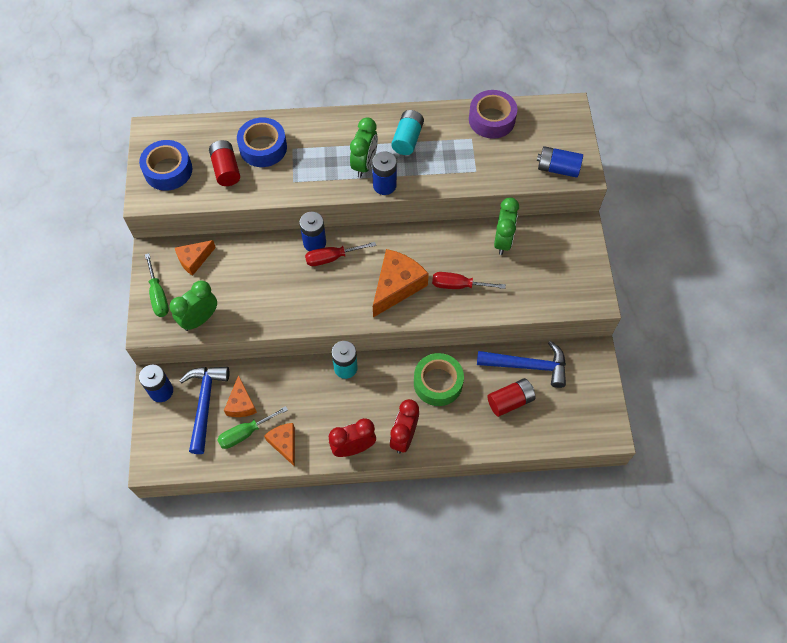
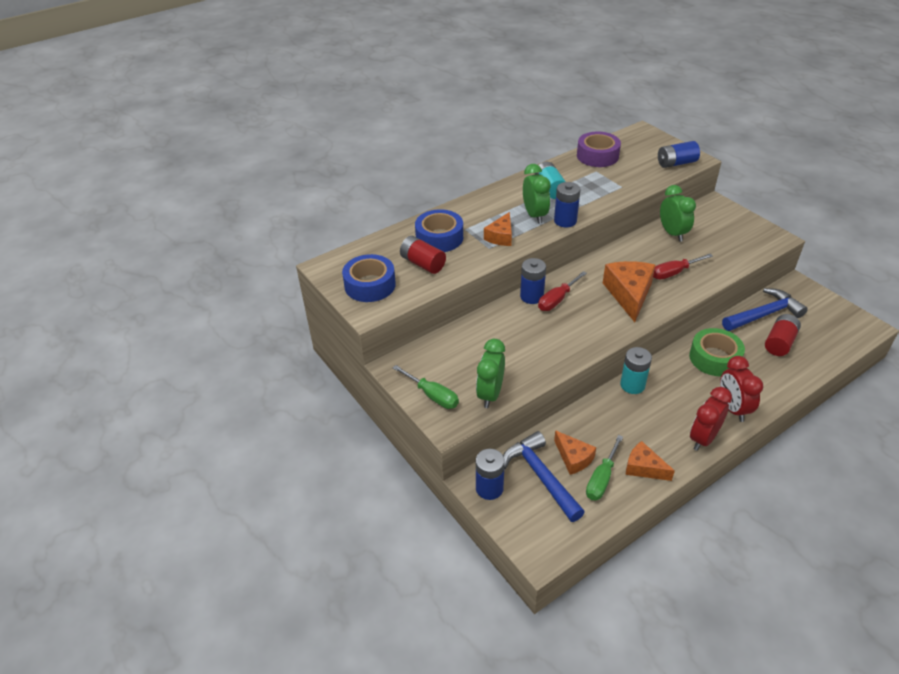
camera: 30 degrees left, 20 degrees down
orange cheese [175,240,216,276] -> orange cheese moved to [484,212,512,246]

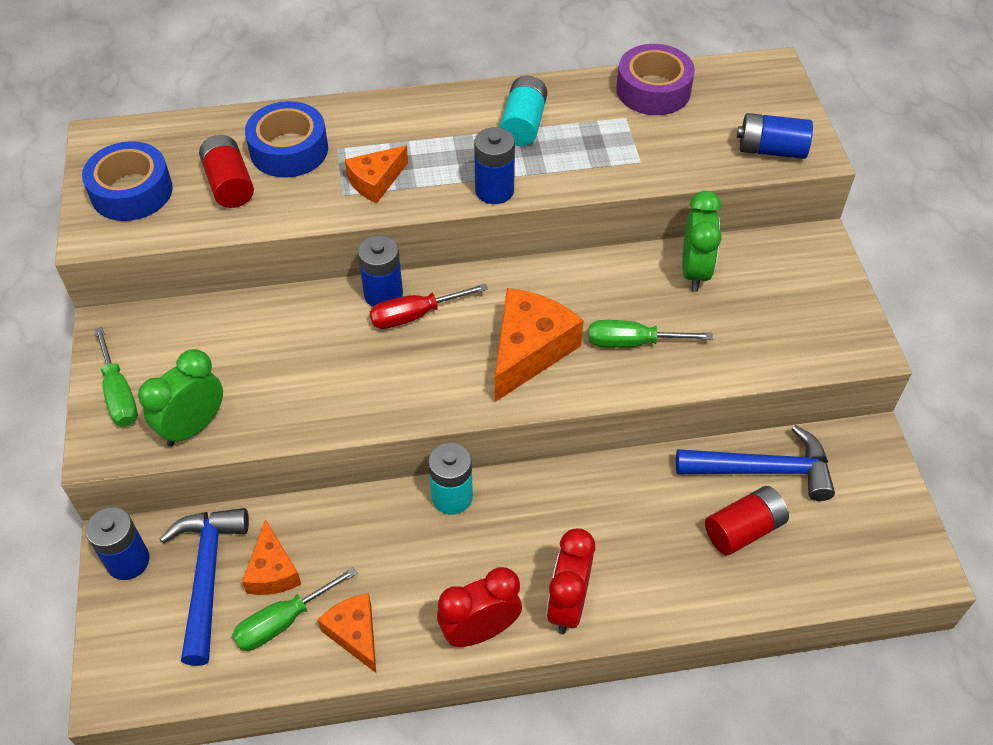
camera: 25 degrees right, 10 degrees up
green clock [523,164,551,224] -> none
red screwdriver [653,254,713,279] -> green screwdriver [589,320,713,348]
green tape [689,328,745,376] -> none

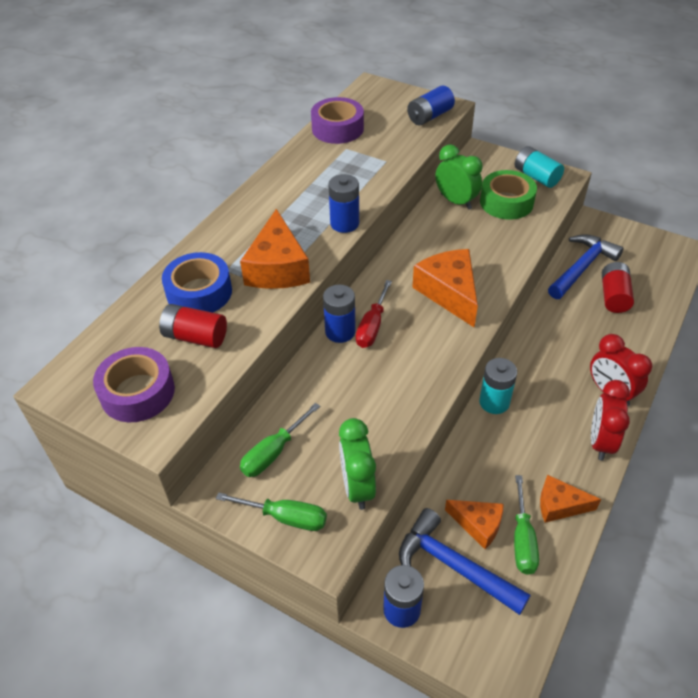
camera: 50 degrees left, 5 degrees down
blue tape [82,141,173,221] -> purple tape [93,347,175,422]
orange cheese [345,145,408,203] -> orange cheese [240,209,310,289], size x1.67
turquoise battery [499,76,547,146] -> turquoise battery moved to [515,146,564,188]
green screwdriver [589,320,713,348] -> green screwdriver moved to [240,403,320,477]
none -> green tape [480,170,537,220]

